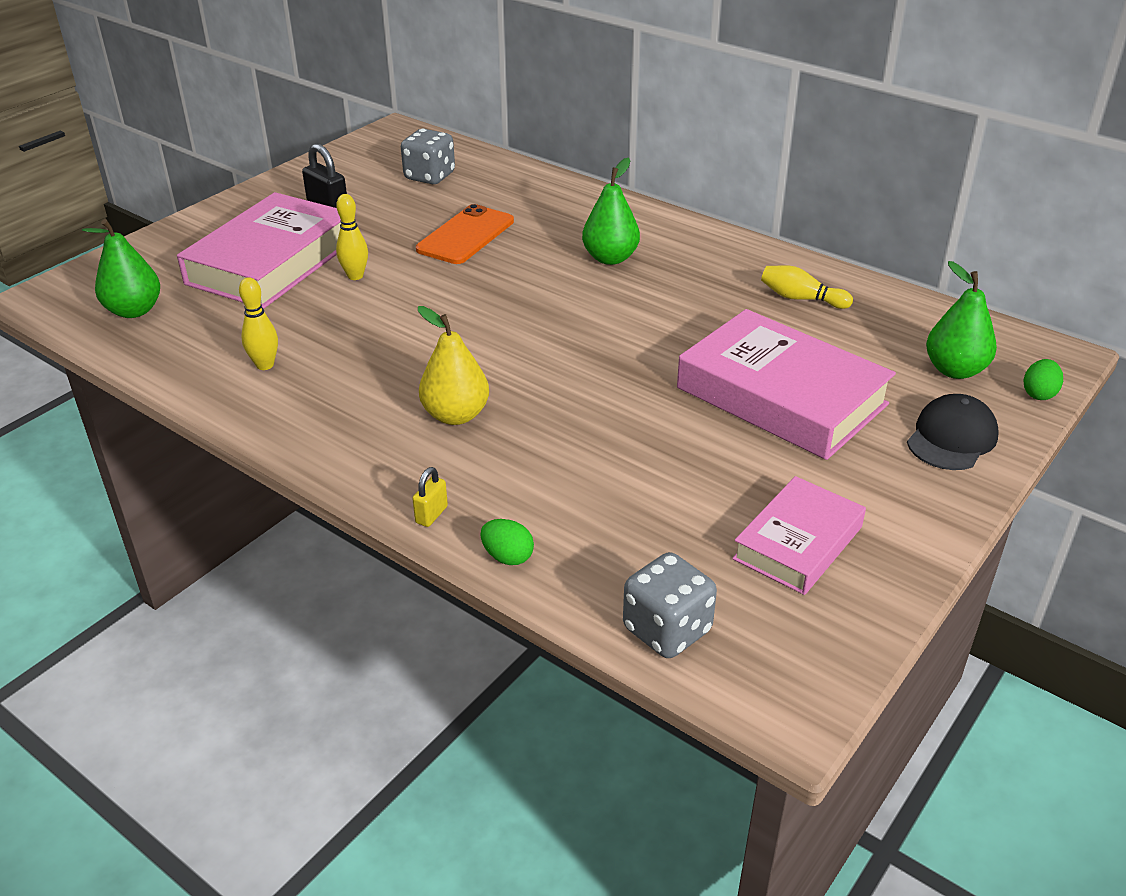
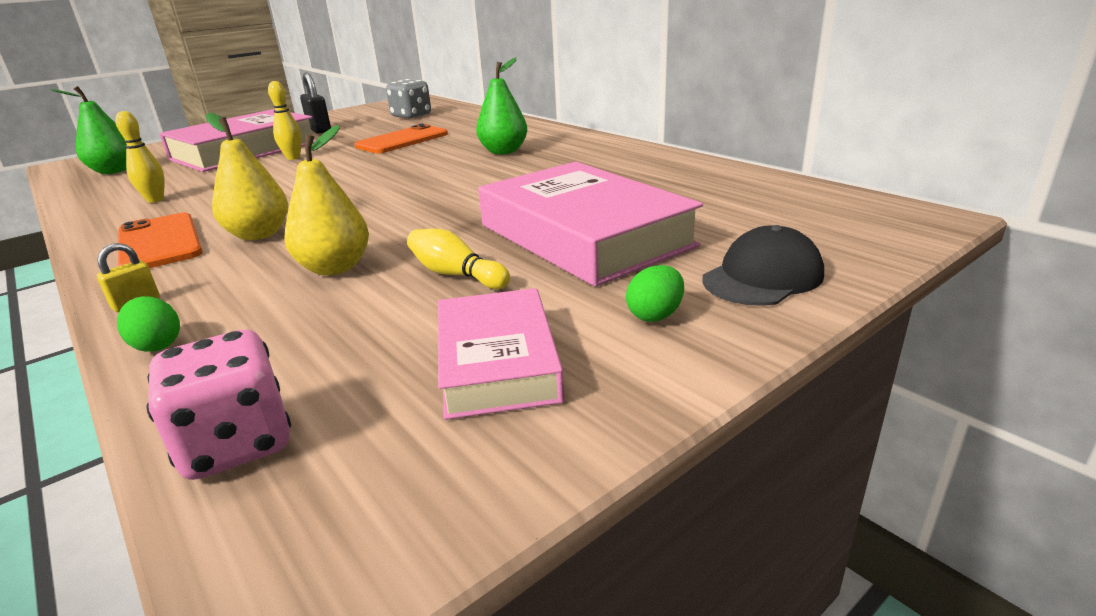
camera: 15 degrees right, 10 degrees down
grey dice [623,552,717,658] -> pink dice [146,329,291,480]
pink book [732,476,866,595] -> pink book turned 60 degrees counterclockwise [438,288,565,420]
yellow bowling pin [761,265,853,309] -> yellow bowling pin moved to [407,229,510,289]
green pear [926,261,997,379] -> none
green egg [1024,359,1063,400] -> green egg moved to [626,265,684,322]
none -> orange phone [118,212,203,268]
none -> yellow pear [284,125,369,276]

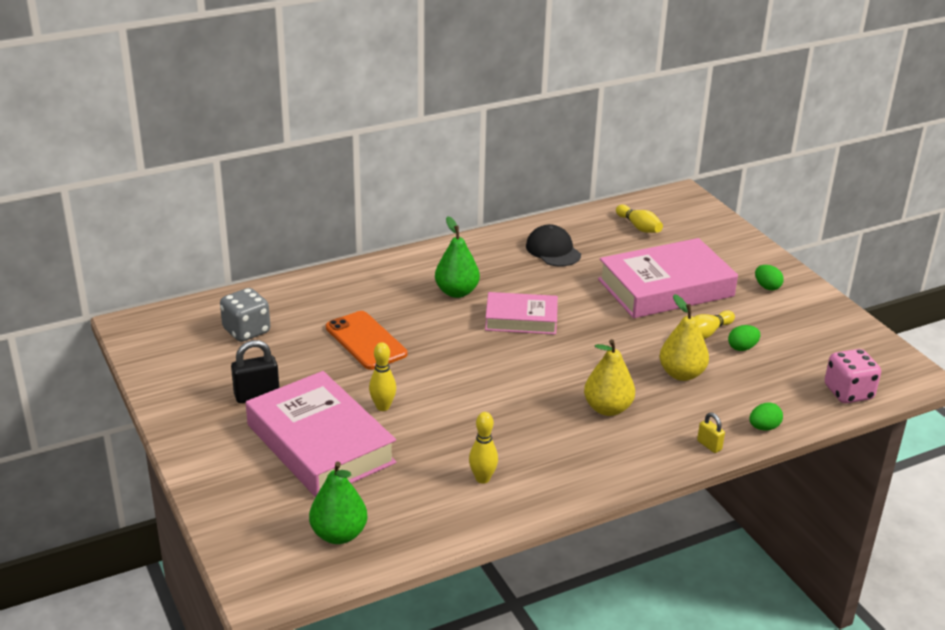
camera: 80 degrees left, 5 degrees up
orange phone [118,212,203,268] -> none
pink book [438,288,565,420] -> pink book moved to [485,292,558,335]
black cap [702,225,824,306] -> black cap moved to [526,224,581,267]
none -> yellow bowling pin [616,204,663,233]
none -> green egg [728,325,760,351]

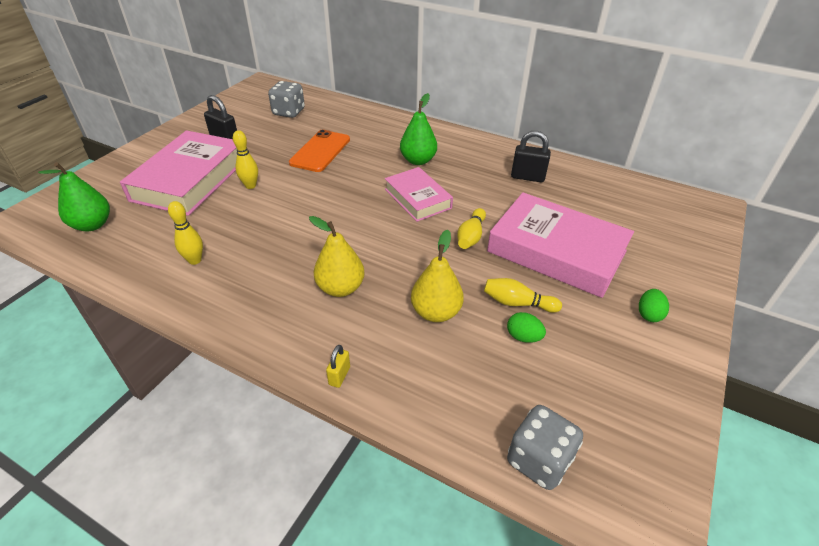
camera: 55 degrees right, 10 degrees up
black cap [526,224,581,267] -> black padlock [511,131,551,182]
yellow bowling pin [616,204,663,233] -> yellow bowling pin moved to [457,208,486,249]
green egg [750,403,783,431] -> none
pink dice [824,349,881,403] -> grey dice [507,405,583,490]

